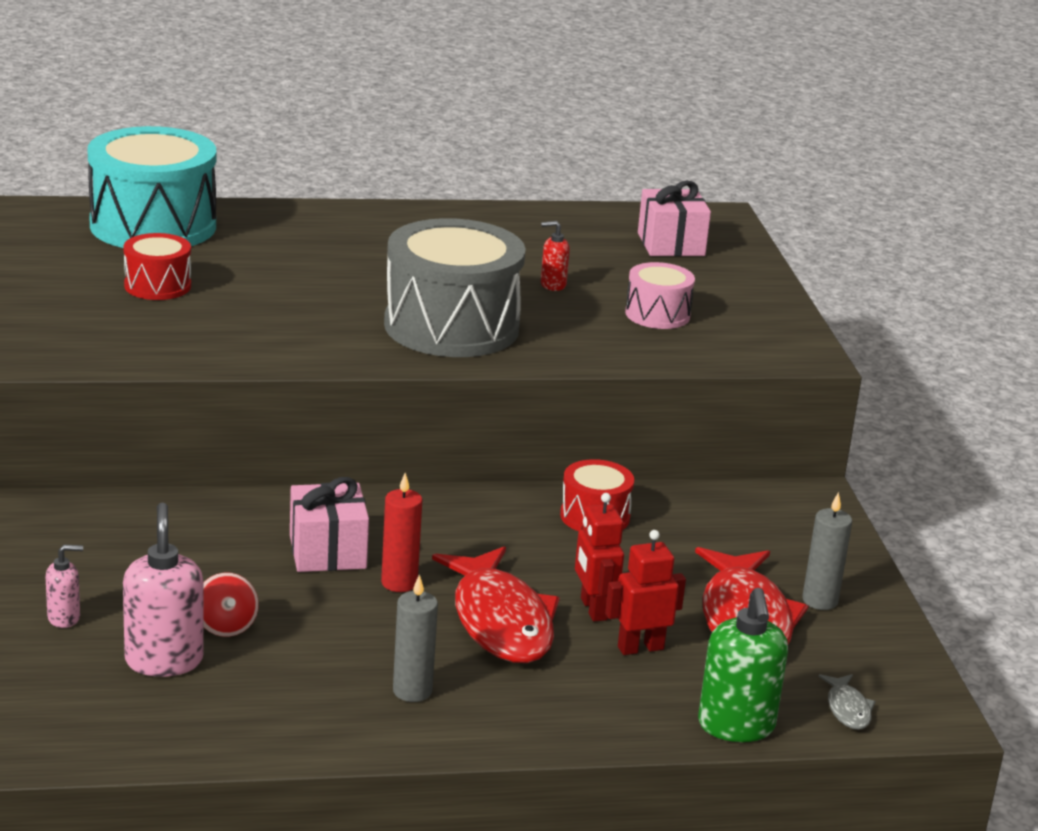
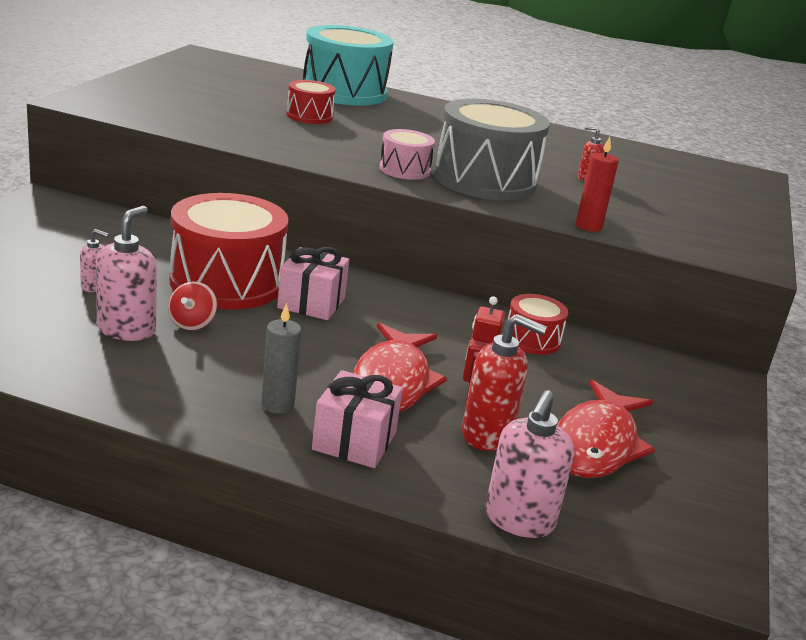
camera: 25 degrees right, 0 degrees up
red candle [381,473,422,592] -> red candle moved to [576,137,619,232]
red robot [605,530,686,655] -> red soap dispenser [462,314,547,451]
pink drum [625,262,695,329] -> pink drum moved to [379,129,435,180]
pink gift [638,180,711,256] -> pink gift moved to [312,370,403,468]
green soap dispenser [698,588,788,742] -> pink soap dispenser [485,390,574,538]
grey candle [802,492,852,610] -> none
grey fish [818,674,876,730] -> none
none -> red drum [170,193,289,310]

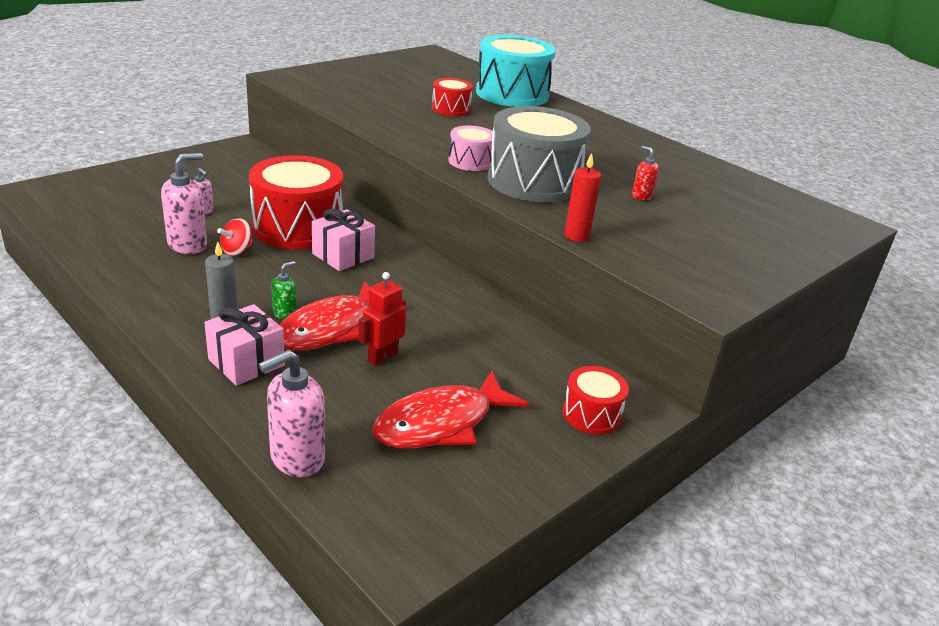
camera: 30 degrees right, 5 degrees up
red soap dispenser [462,314,547,451] -> none
red drum [508,294,568,355] -> red drum moved to [563,366,629,434]
none -> green soap dispenser [271,261,297,319]

